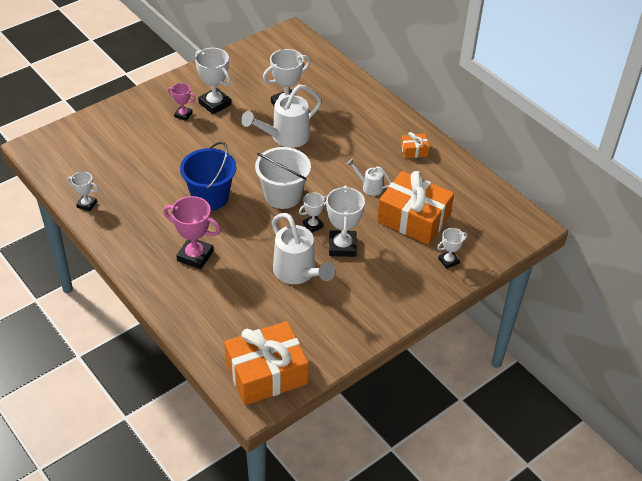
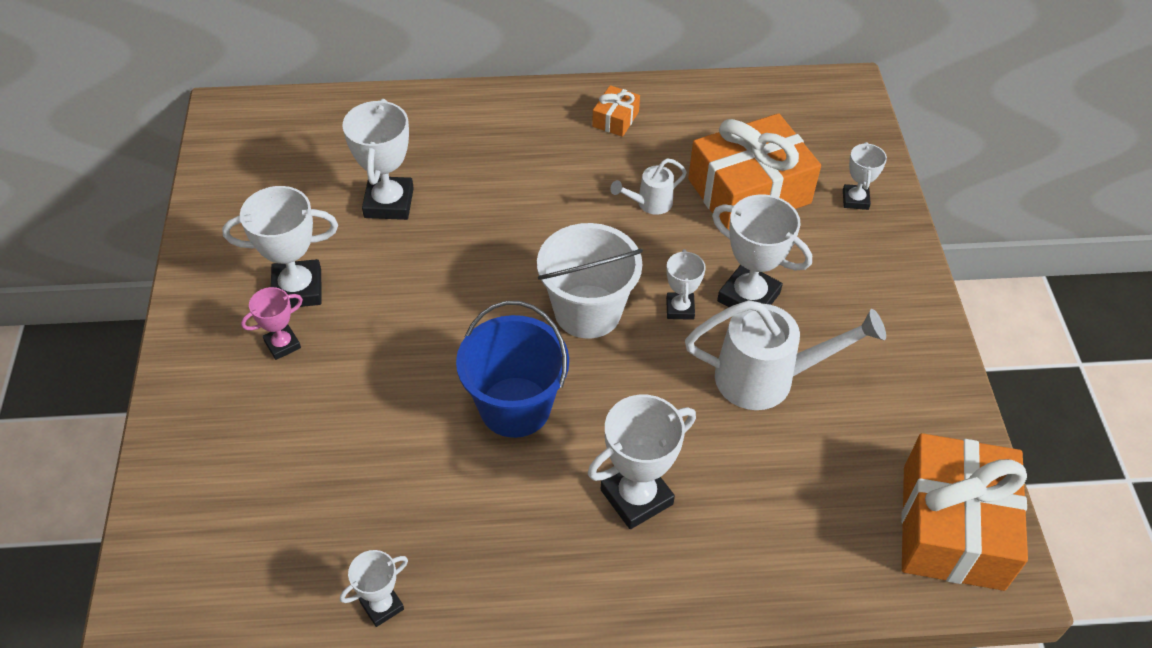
camera: 55 degrees left, 5 degrees up
pink trophy [163,196,221,269] -> white trophy [588,395,696,529]
white watering can [241,85,322,148] -> none

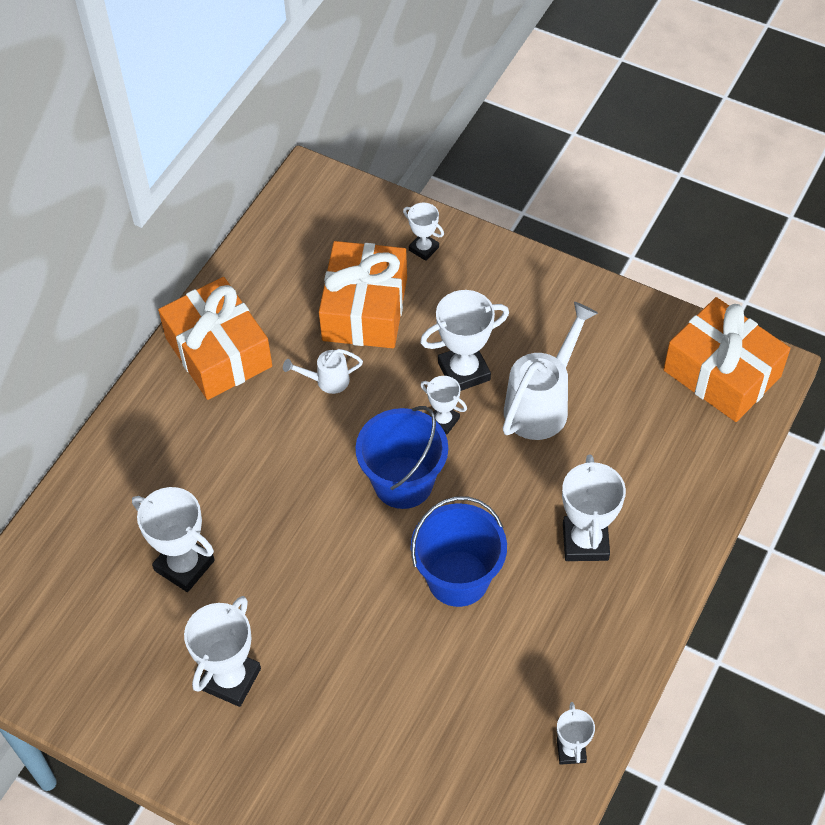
camera: 55 degrees left, 5 degrees up
pink trophy [241,287,303,360] -> none
white bucket [537,223,643,339] -> blue bucket [356,406,448,509]
orange gift [592,85,640,137] -> orange gift [158,277,272,400], size x2.28
white watering can [610,158,687,215] -> white watering can turned 75 degrees clockwise [283,349,363,394]

